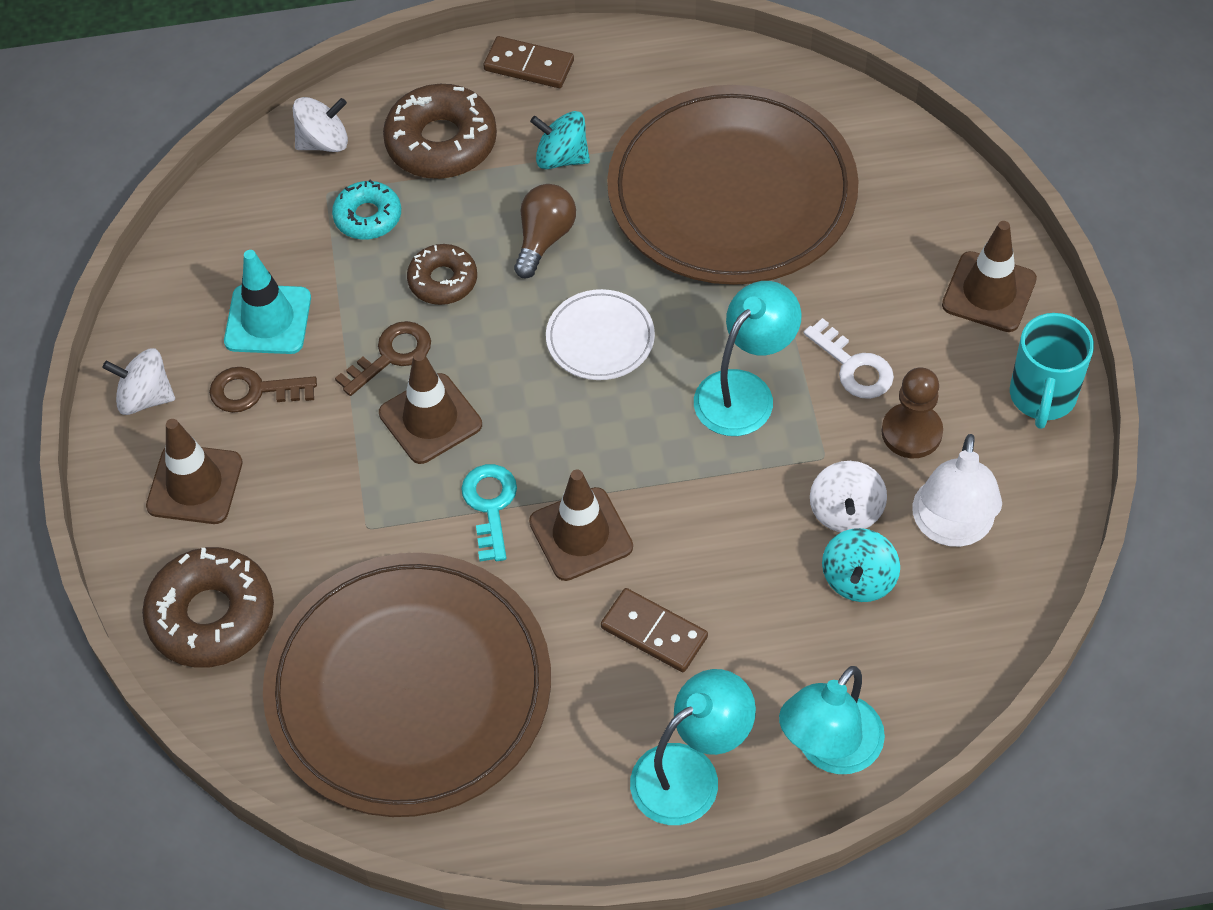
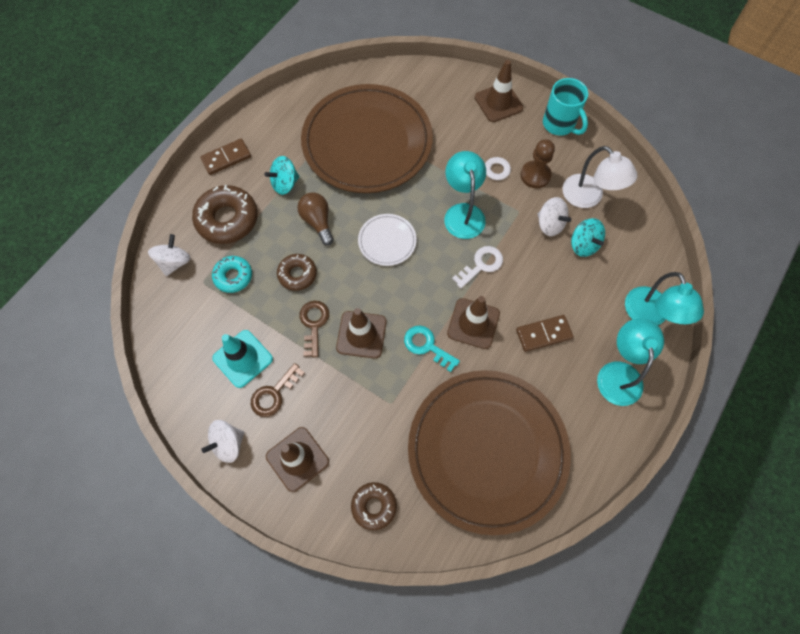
camera: 50 degrees left, 10 degrees up
brown donut [142,547,274,668] -> brown donut [351,482,397,530], size x0.60
none -> white key [452,246,503,288]

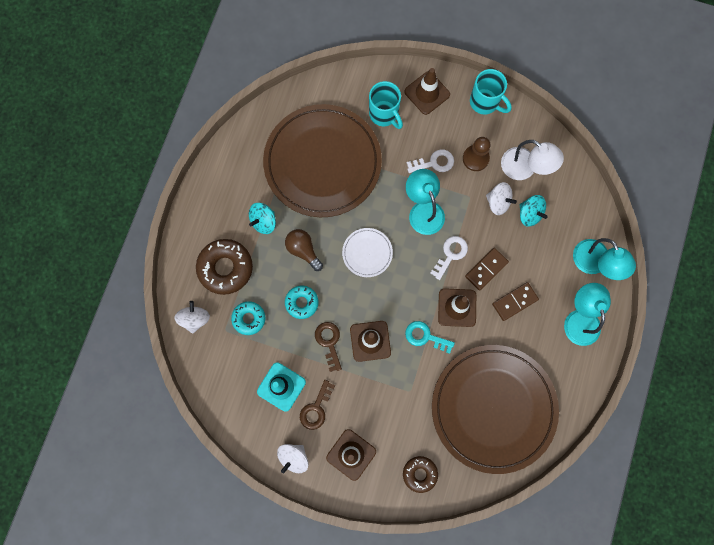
camera: 15 degrees left, 10 degrees up
brown domino [200,139,251,175] -> brown domino moved to [465,248,509,291]
brown donut [277,254,317,291] -> turquoise donut [285,285,319,319]
none -> turquoise mug [369,81,403,129]

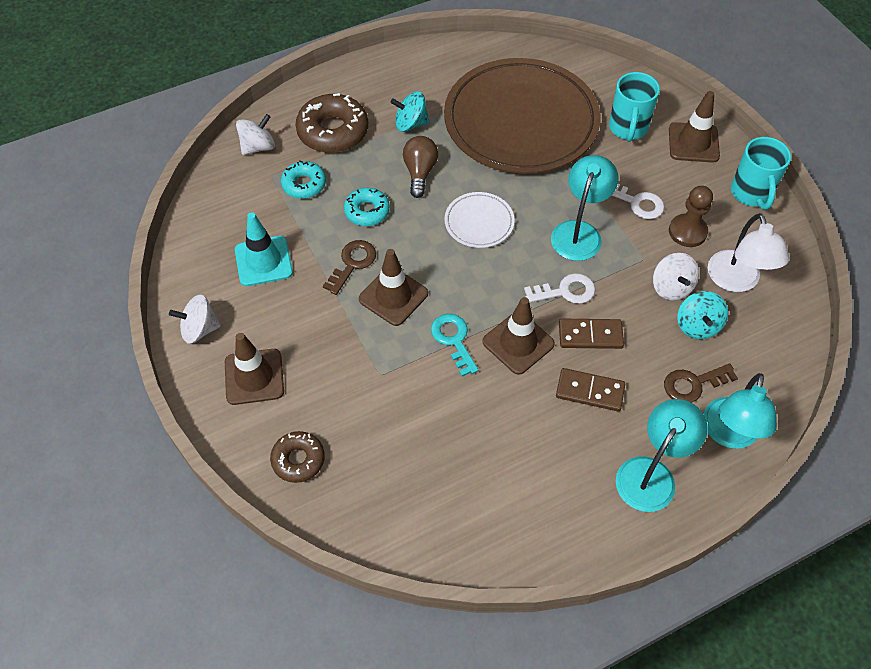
camera: 45 degrees right, 20 degrees down
brown key [300,380,335,430] -> brown key moved to [664,363,738,403]
brown plate [432,345,559,474] -> none

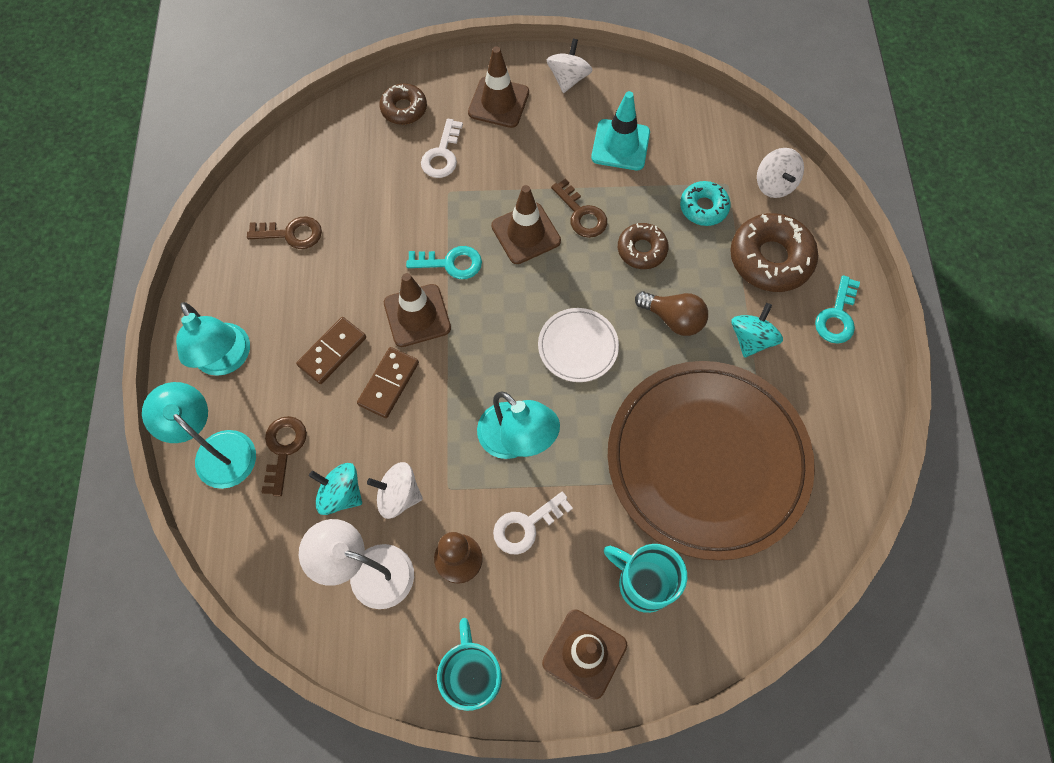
camera: 115 degrees right, 10 degrees up
turquoise donut [344,188,390,226] -> brown donut [618,223,669,269]
white key [524,273,595,304] -> white key moved to [421,119,463,178]
turquoise mug [731,137,791,210] -> turquoise mug turned 60 degrees clockwise [437,618,502,711]
none -> brown key [247,216,322,249]
none -> turquoise key [815,275,860,344]

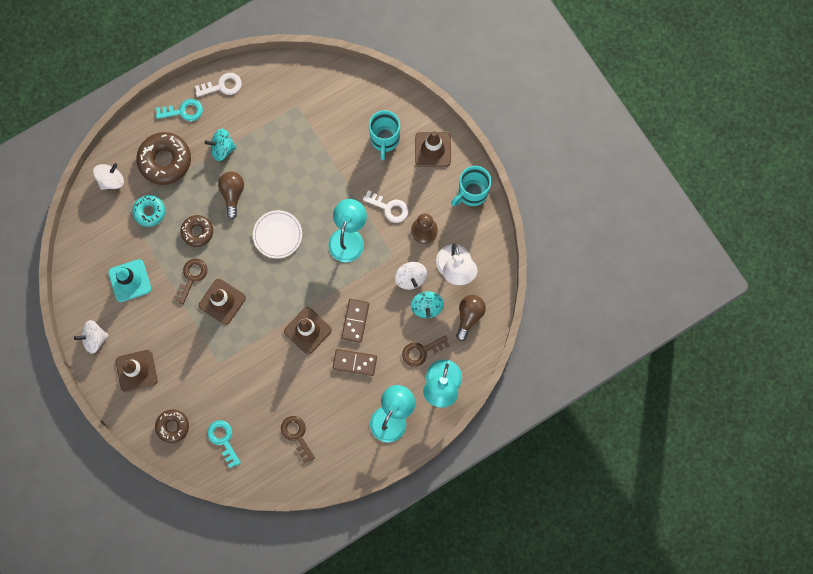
camera: 120 degrees left, 10 degrees up
brown domino [357,347,419,418] -> brown domino turned 75 degrees counterclockwise [341,299,369,343]
turquoise key [406,246,482,279] -> turquoise key moved to [207,420,241,468]
white key [421,119,463,178] -> white key moved to [195,73,242,97]
brown plate [608,361,815,561] -> none
none -> brown light bulb [456,295,486,341]

